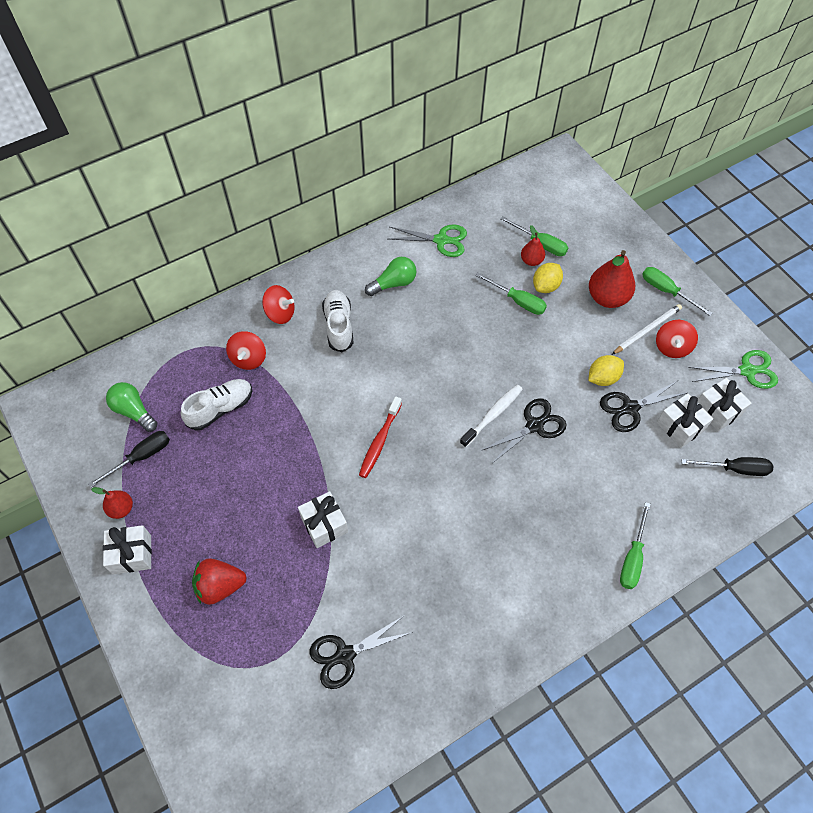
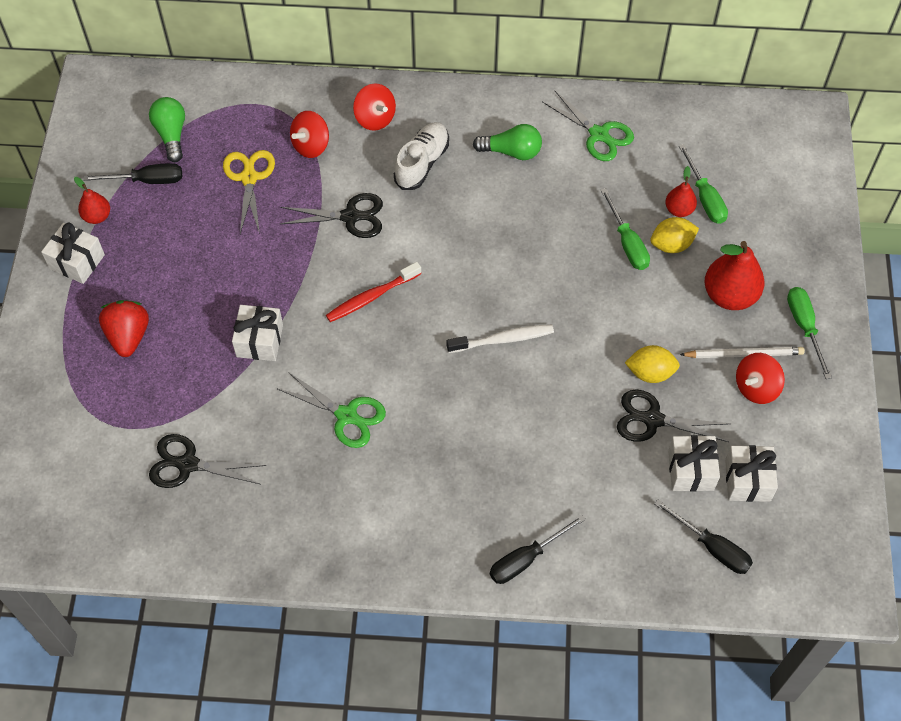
camera: 35 degrees right, 0 degrees up
white shoe [181,379,252,431] -> yellow scissors [223,150,275,234]
red strawberry [192,558,247,605] -> red strawberry turned 60 degrees clockwise [99,300,149,357]
black scissors [481,398,567,463] -> black scissors moved to [279,193,383,238]
green screwdriver [620,502,650,589] -> black screwdriver [490,514,586,584]
green scissors [688,350,778,389] -> green scissors moved to [278,372,386,448]

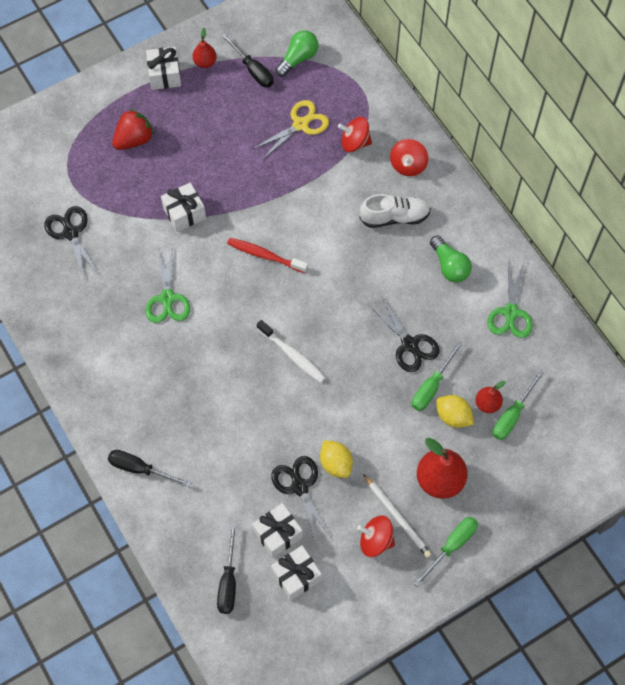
camera: 55 degrees right, 5 degrees up
black scissors [279,193,383,238] -> black scissors moved to [368,295,440,372]

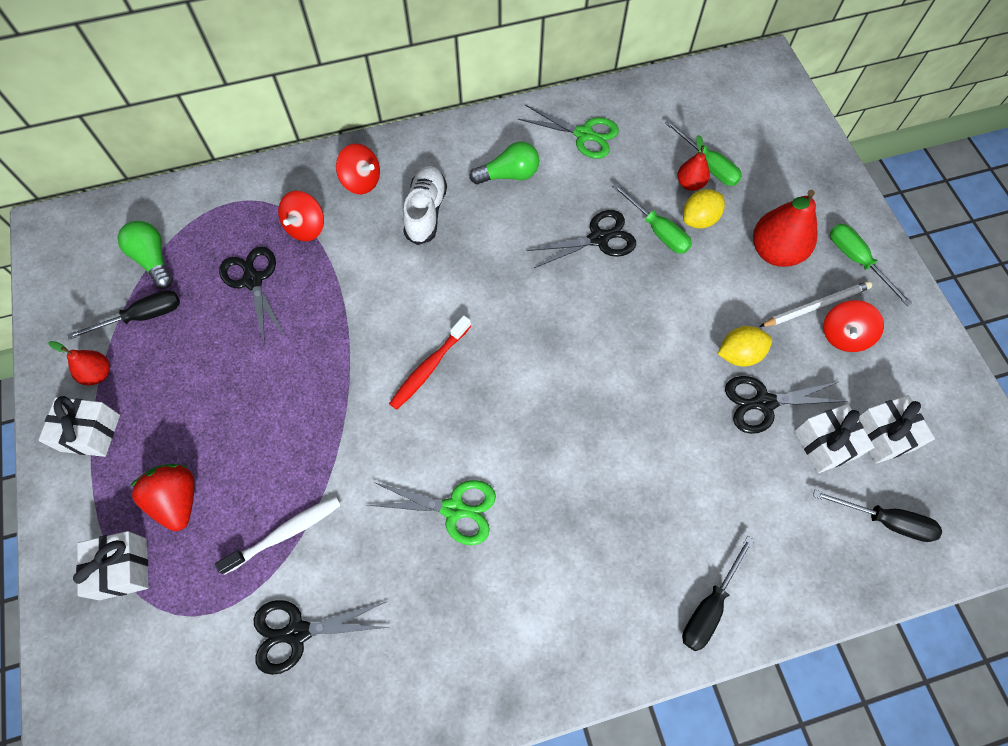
camera: 75 degrees left, 0 degrees up
white gift [161,183,206,232] -> white gift moved to [73,531,149,600]
yellow scissors [253,100,329,160] -> black scissors [219,247,285,345]
white toothbrush [257,320,326,383] -> white toothbrush moved to [215,496,341,575]

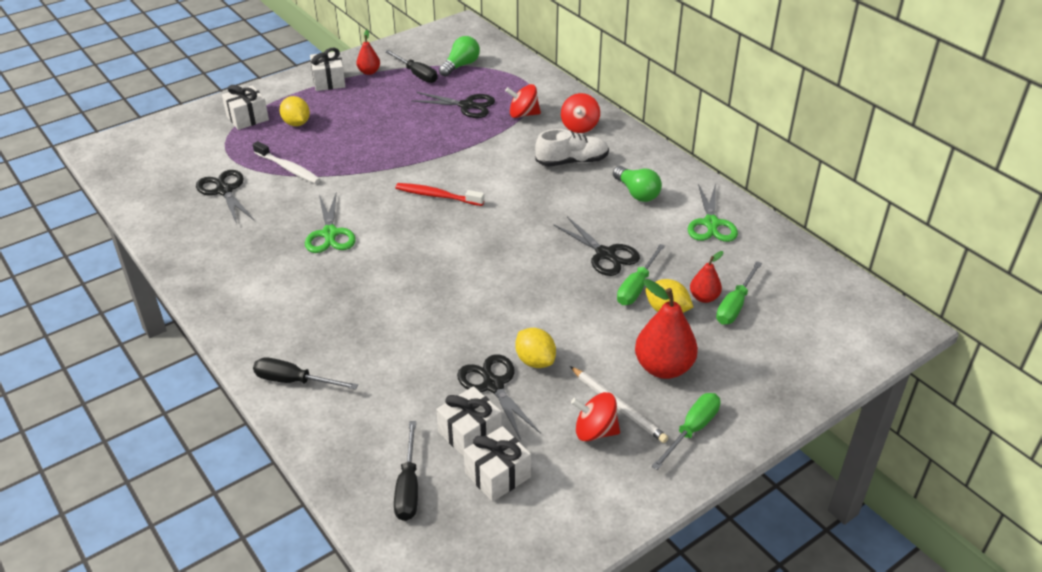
camera: 70 degrees right, 25 degrees down
red strawberry [129,464,195,531] -> yellow lemon [280,96,310,126]
black scissors [219,247,285,345] -> black scissors turned 60 degrees clockwise [411,92,495,118]

